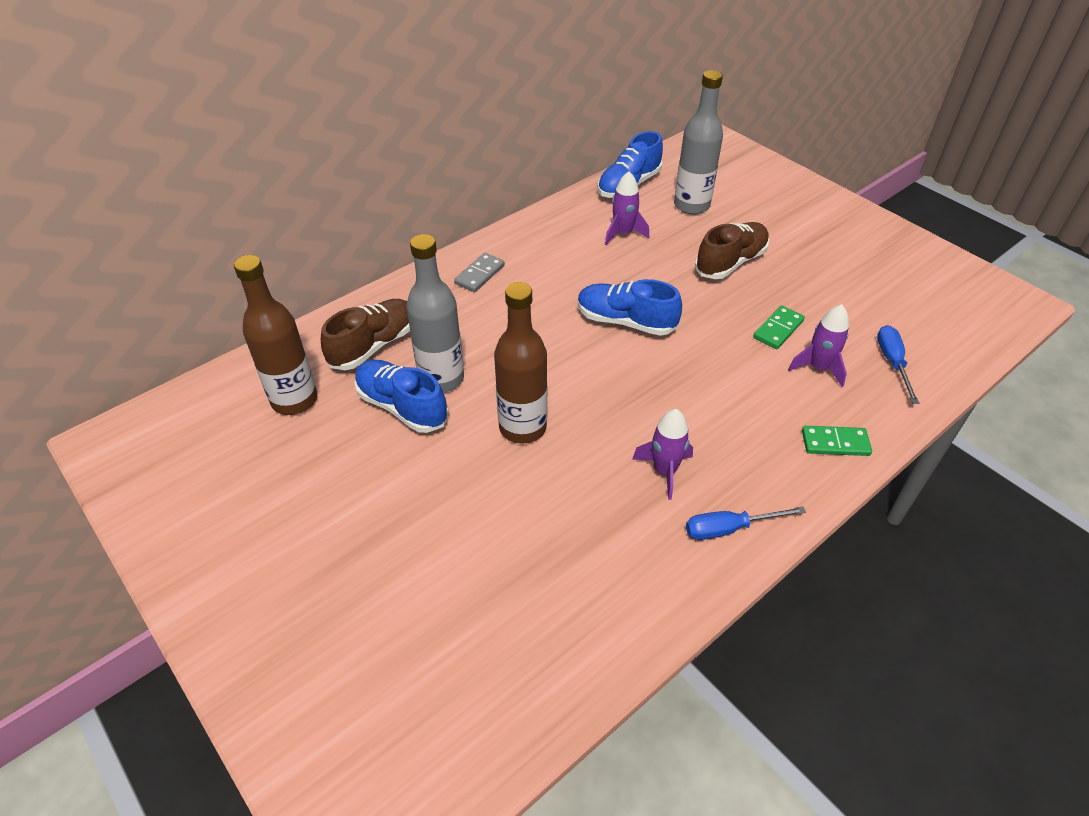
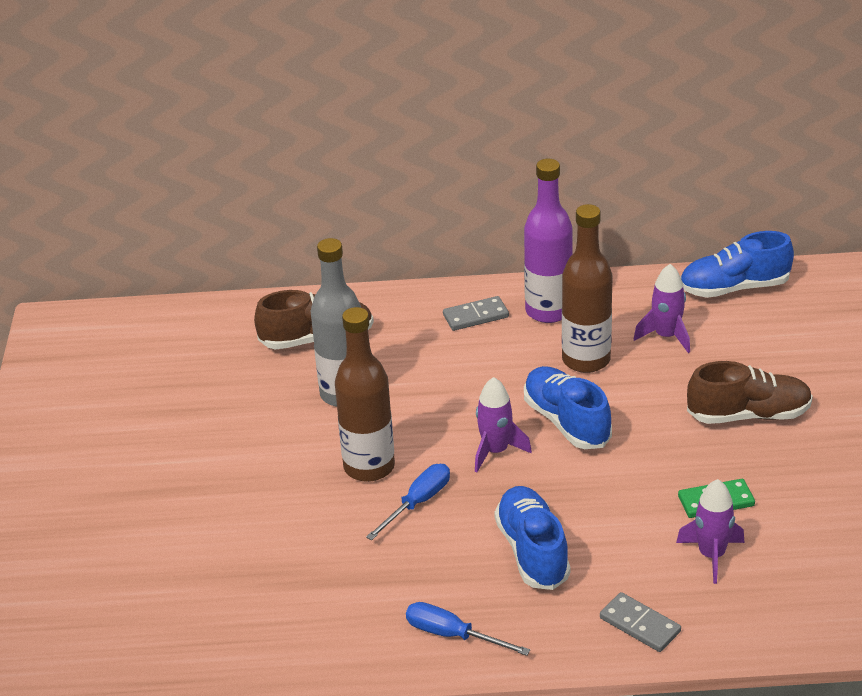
camera: 40 degrees right, 10 degrees down
brown bottle [234,255,317,415] -> brown bottle moved to [562,204,612,373]
blue shoe [354,360,448,433] -> blue shoe moved to [494,486,571,590]
purple rocket [632,409,693,500] -> purple rocket moved to [475,377,532,472]
grey bottle [674,70,723,215] -> none
green domino [802,426,872,456] -> grey domino [600,592,681,652]
blue screwdriver [877,325,919,404] -> blue screwdriver moved to [366,464,450,540]
none -> purple bottle [524,159,573,323]

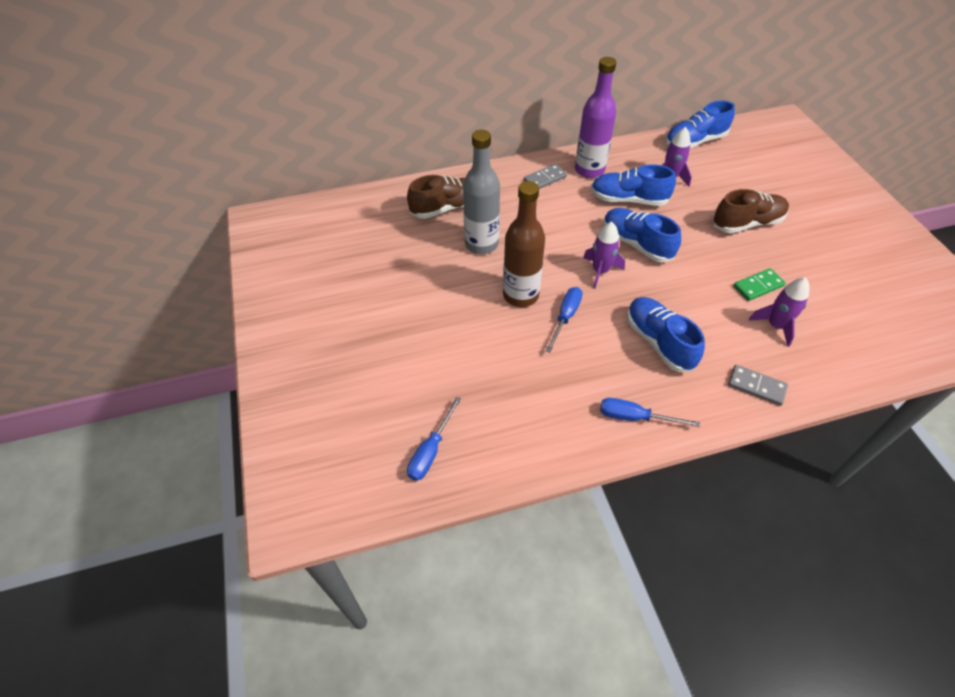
camera: 15 degrees left, 15 degrees up
brown bottle [562,204,612,373] -> blue shoe [591,164,676,206]
none -> blue screwdriver [407,397,461,481]

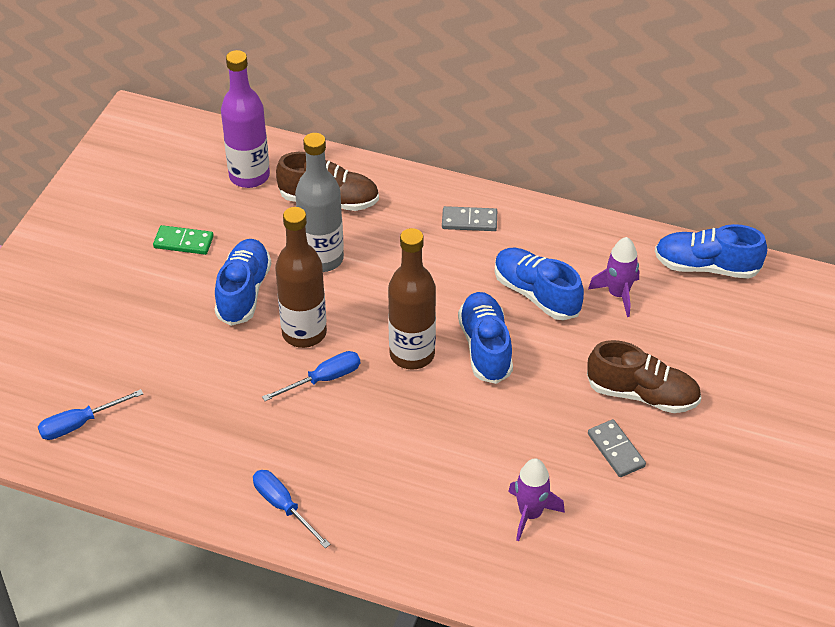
camera: 35 degrees right, 5 degrees down
purple bottle [575,57,616,178] -> purple bottle moved to [221,50,270,188]
purple rocket [583,221,625,289] -> brown bottle [388,228,436,369]
blue shoe [627,297,705,372] -> blue shoe moved to [215,239,271,326]
grey domino [728,365,788,406] -> grey domino moved to [588,419,646,477]
green domino [733,268,786,301] -> green domino moved to [153,225,214,255]

